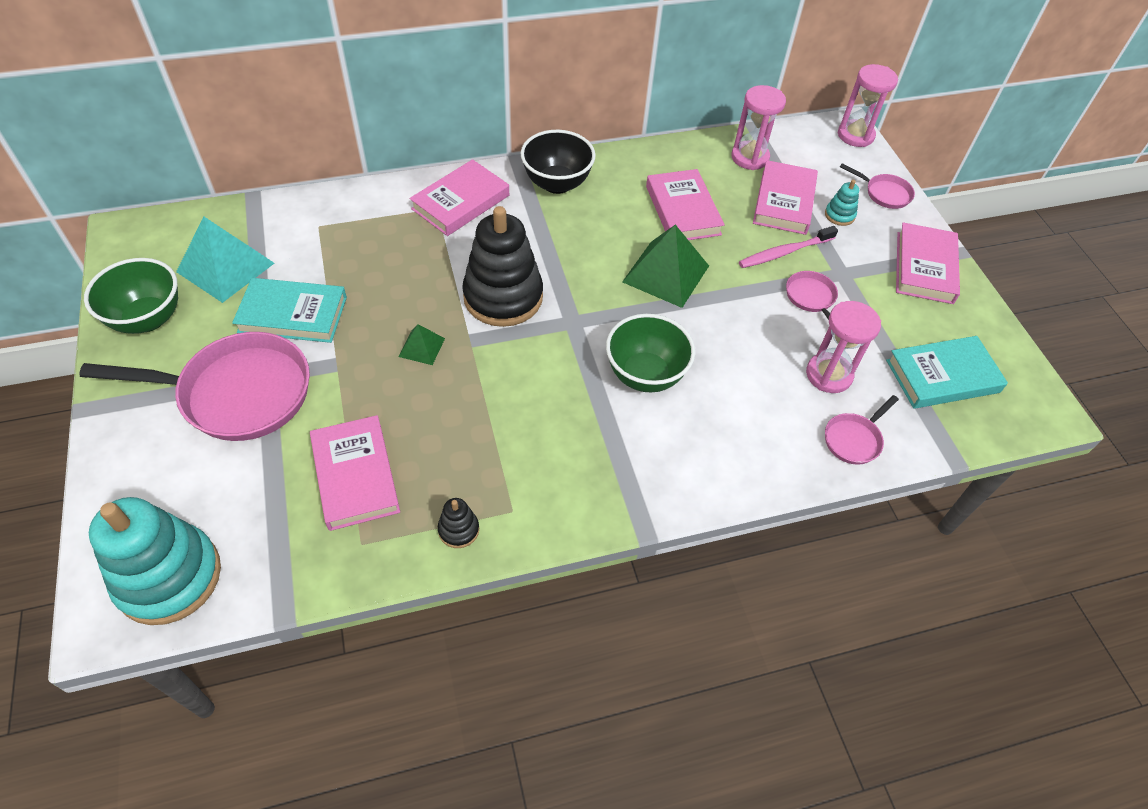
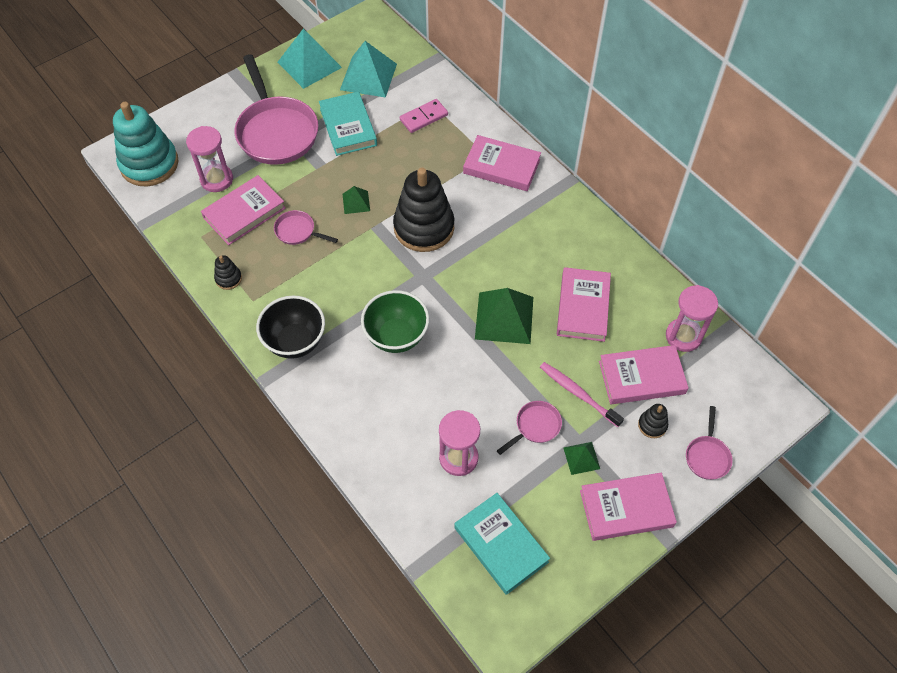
camera: 70 degrees right, 5 degrees up
green bowl [84,258,178,334] -> turquoise pyramid [278,28,342,89]
black bowl [521,130,596,194] -> black bowl moved to [256,296,325,359]
pink book [646,169,725,240] -> pink book turned 45 degrees counterclockwise [557,267,611,342]
turquoise stacking toy [825,180,859,226] -> black stacking toy [638,404,668,438]
pink pan [825,395,899,465] -> pink pan moved to [274,210,338,245]
pink hourglass [838,64,898,147] -> pink hourglass moved to [186,126,233,192]
none -> pink domino [400,99,448,133]
none -> green pyramid [563,442,600,475]

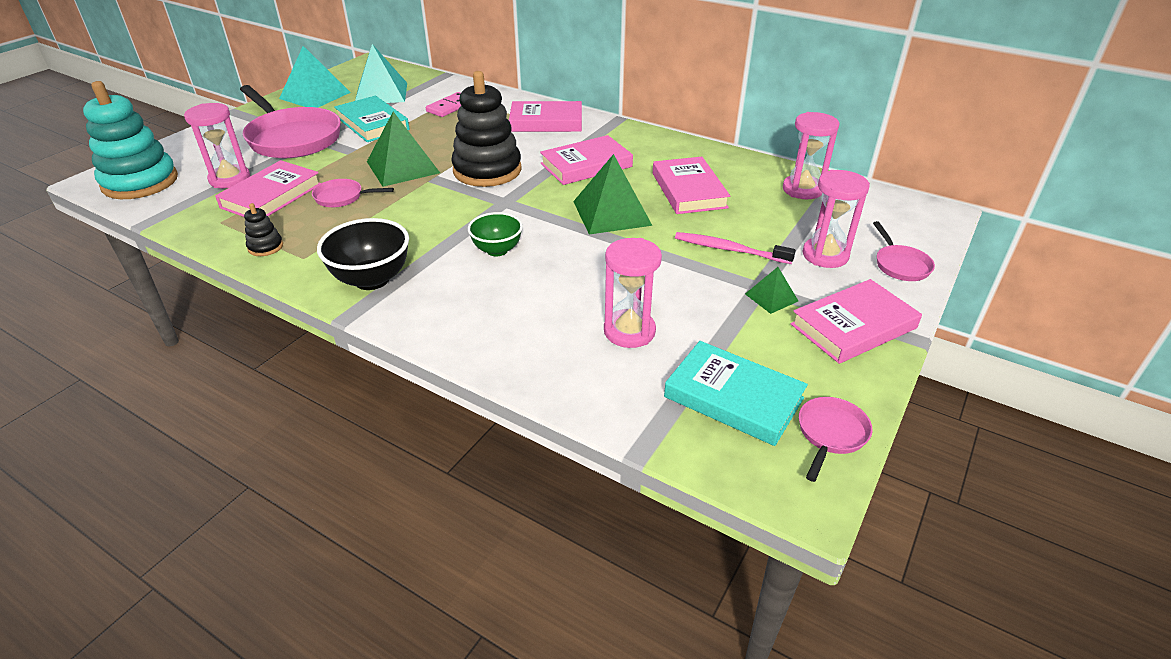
camera: 20 degrees left, 20 degrees down
green pyramid [343,186,370,214] -> green pyramid [367,112,440,187], size x1.99
green bowl [361,290,429,353] -> green bowl [468,212,523,256], size x0.65
pink pan [497,401,562,455] -> pink pan moved to [799,397,873,482]
pink book [599,345,689,404] -> pink book moved to [540,135,633,185]
black stacking toy [638,404,668,438] -> pink hourglass [803,170,870,268]

